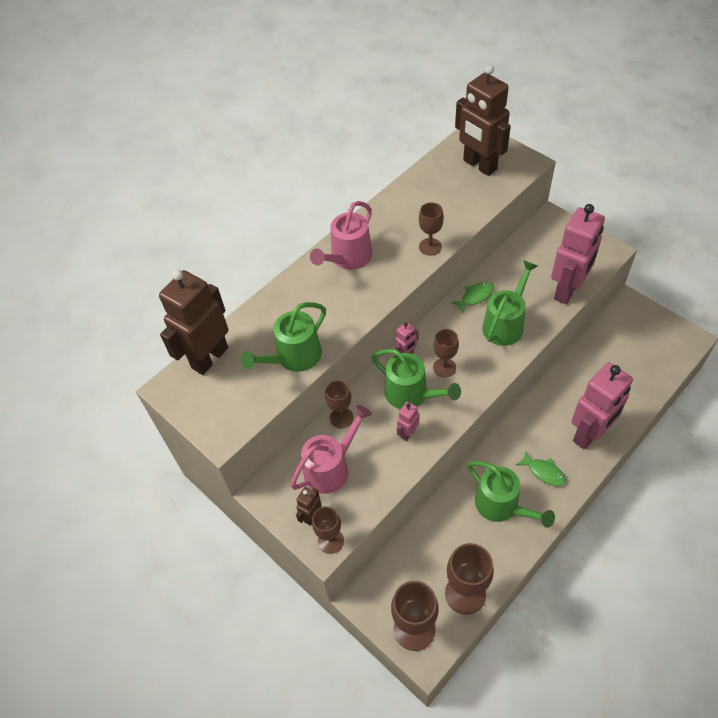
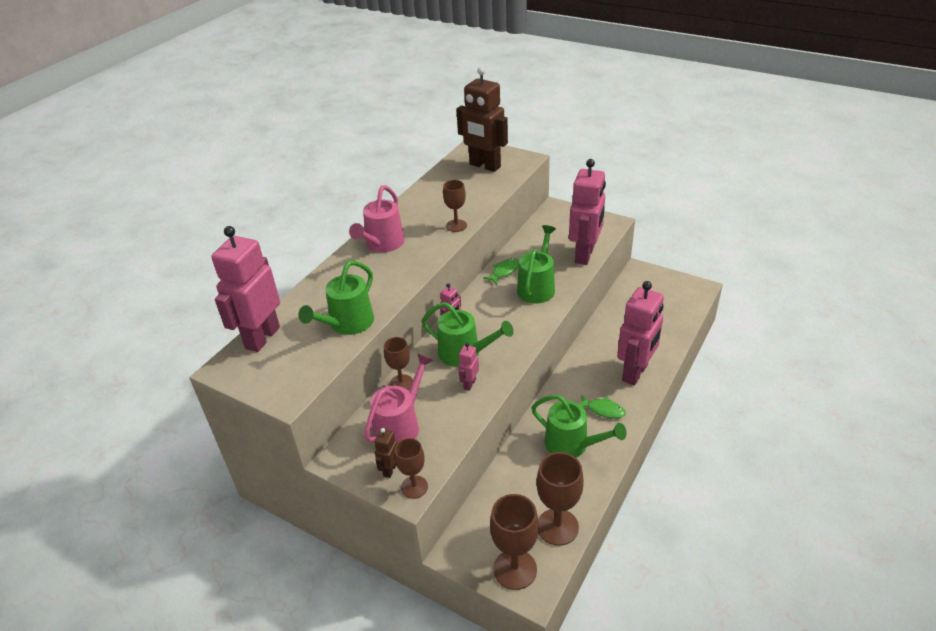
camera: 15 degrees left, 15 degrees down
brown robot [159,269,228,375] -> pink robot [211,226,280,352]
brown goblet [433,329,459,378] -> none

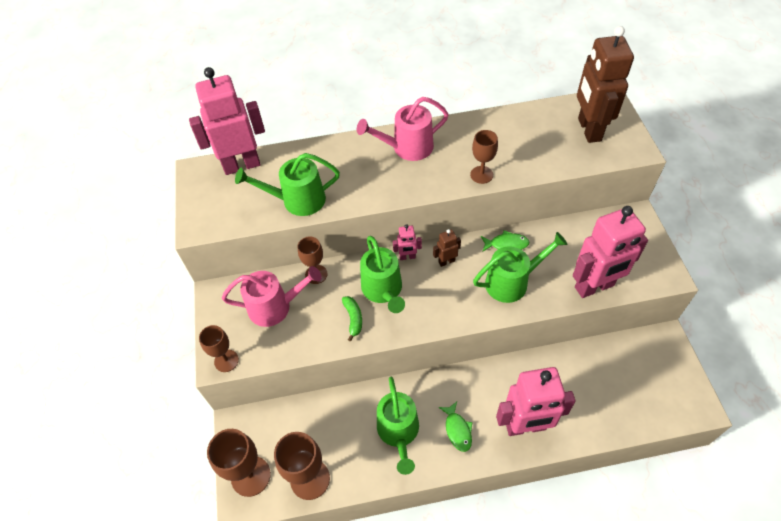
camera: 50 degrees right, 15 degrees up
brown robot [374,428,397,478] -> brown robot moved to [433,229,461,267]
pink robot [458,343,479,391] -> green banana [342,296,362,342]

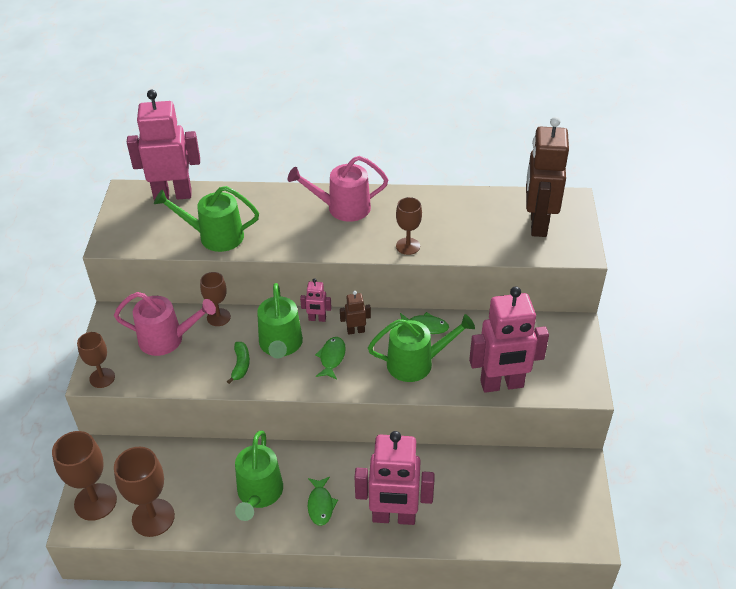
camera: 10 degrees right, 10 degrees down
none -> green fish [315,337,346,380]

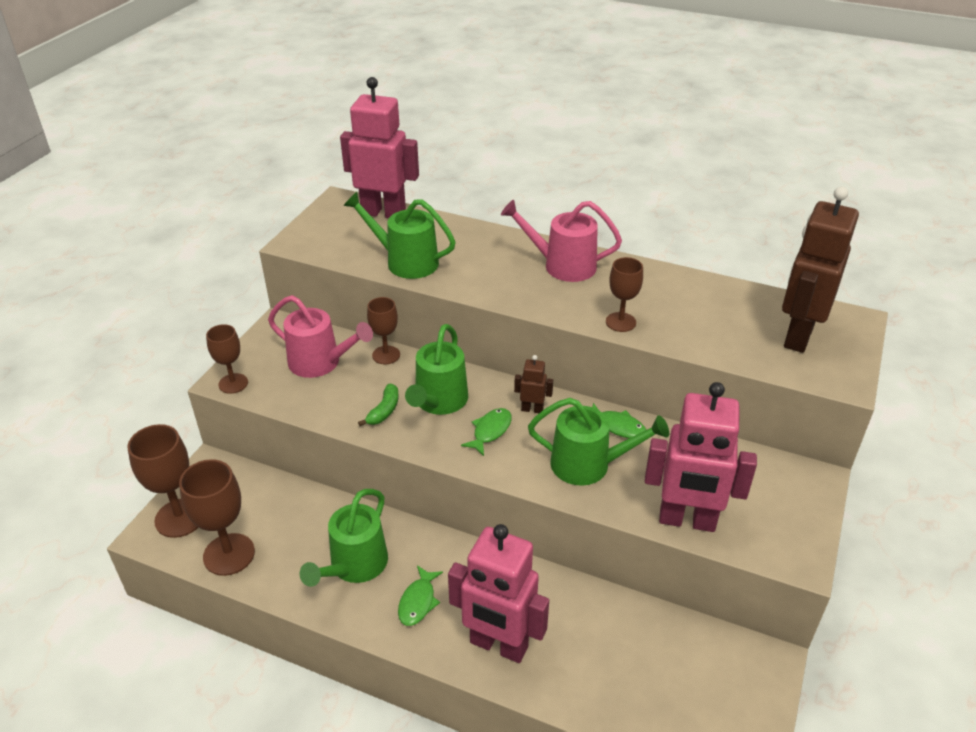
camera: 20 degrees right, 5 degrees down
pink robot [300,278,332,322] -> none

